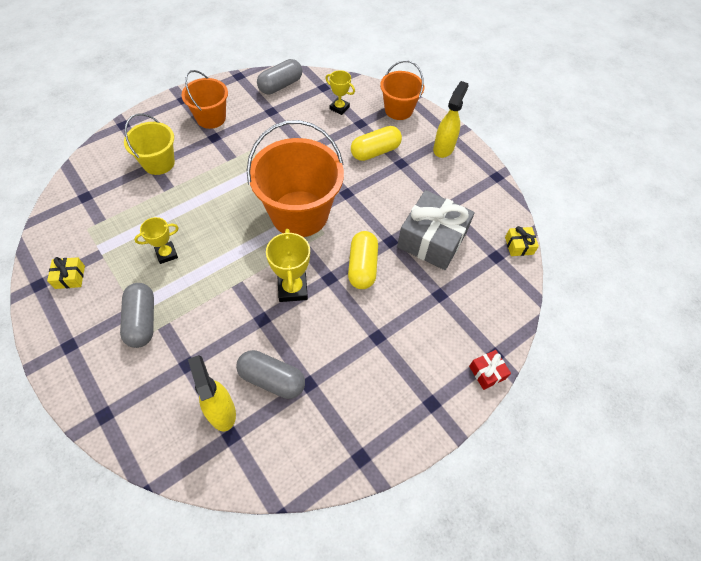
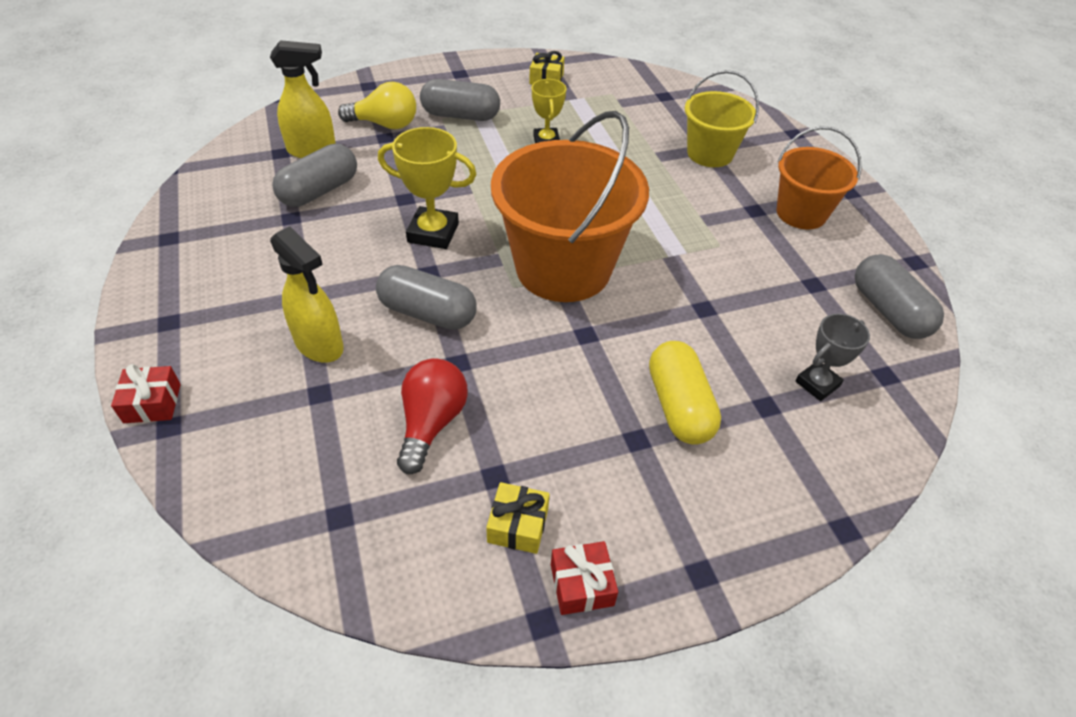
camera: 110 degrees right, 10 degrees down
yellow trophy [325,70,355,115] -> grey trophy [795,313,870,401]
yellow capsule [348,231,378,289] -> grey capsule [376,265,477,330]
orange bucket [380,60,424,120] -> none
grey gift [397,190,475,270] -> red light bulb [397,358,468,474]
yellow spray bottle [433,81,469,158] -> yellow spray bottle moved to [270,226,344,363]
yellow gift [505,226,539,256] -> yellow gift moved to [486,482,550,554]
none -> yellow light bulb [338,82,416,129]
none -> red gift [551,541,618,615]

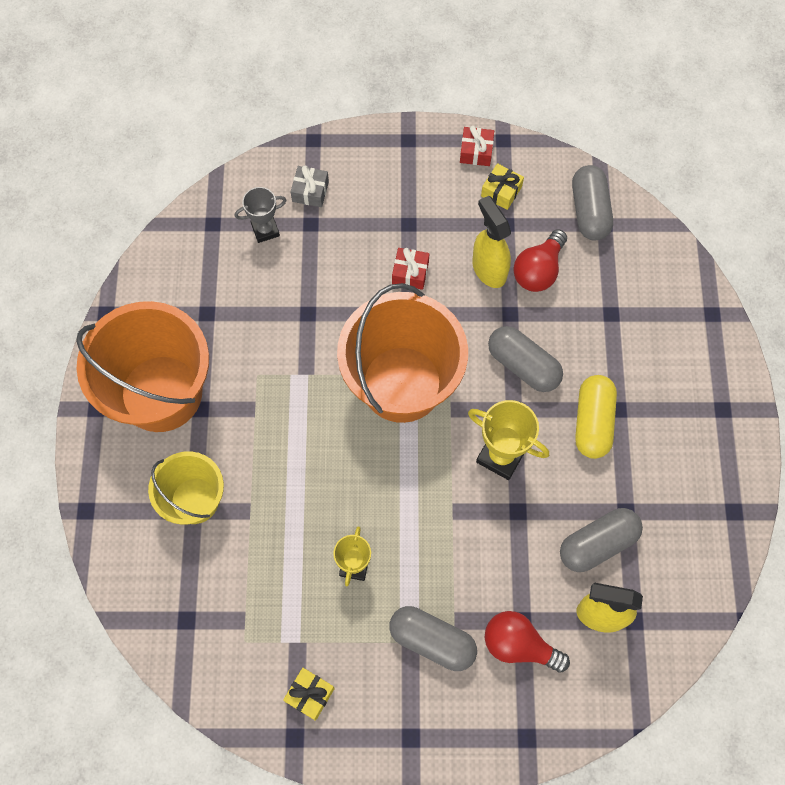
camera: 160 degrees left, 20 degrees up
red gift [111,364,181,423] -> red gift moved to [392,248,429,290]
yellow spray bottle [270,226,344,363] -> yellow spray bottle moved to [472,196,511,288]
yellow light bulb [338,82,416,129] -> red light bulb [485,611,570,673]
yellow capsule [649,341,721,445] -> yellow capsule moved to [575,375,617,459]
orange bucket [777,126,862,230] -> orange bucket [76,301,209,432], size x1.76
grey capsule [855,254,944,339] -> grey capsule moved to [572,165,613,240]
none -> grey gift [290,166,329,207]

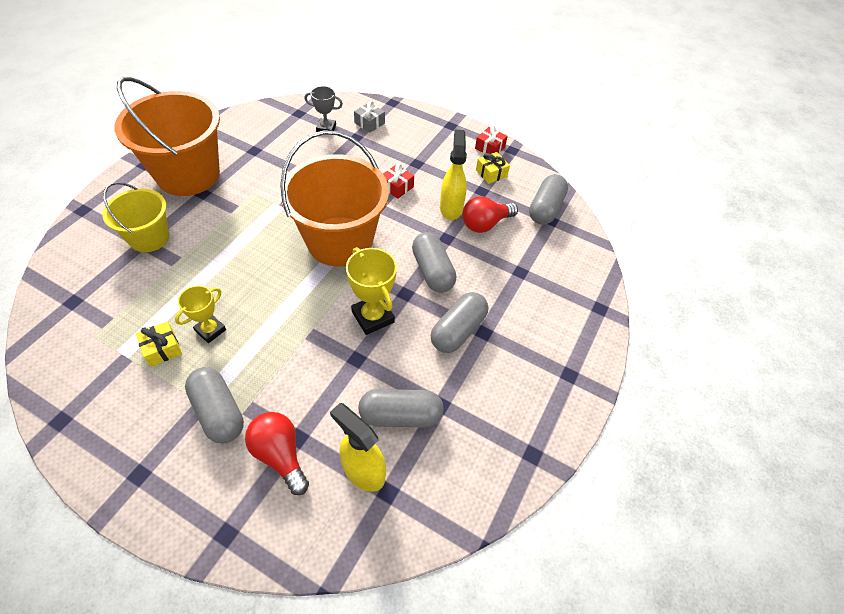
camera: 25 degrees right, 15 degrees down
yellow gift [283,668,335,721] -> yellow gift moved to [136,321,182,367]
yellow capsule [575,375,617,459] -> grey capsule [431,292,488,353]

